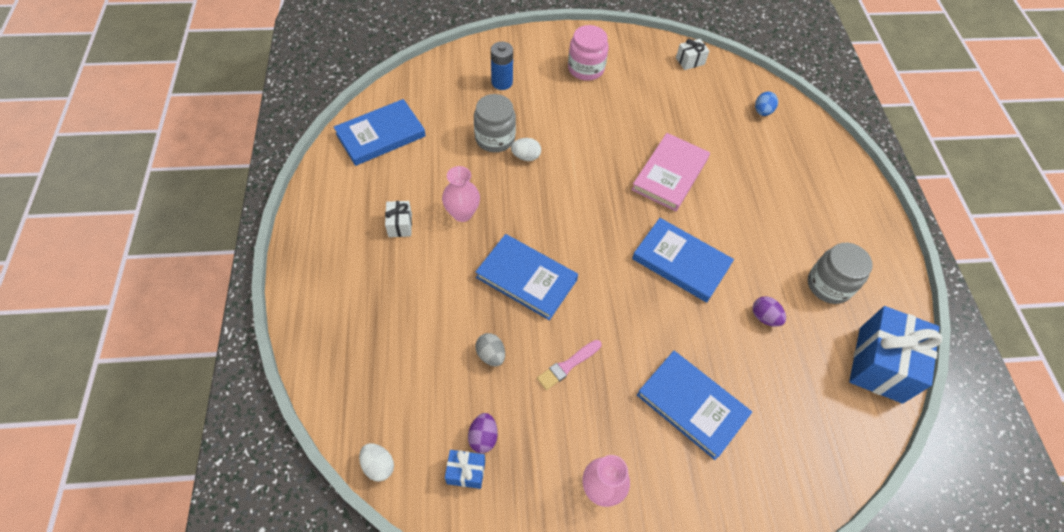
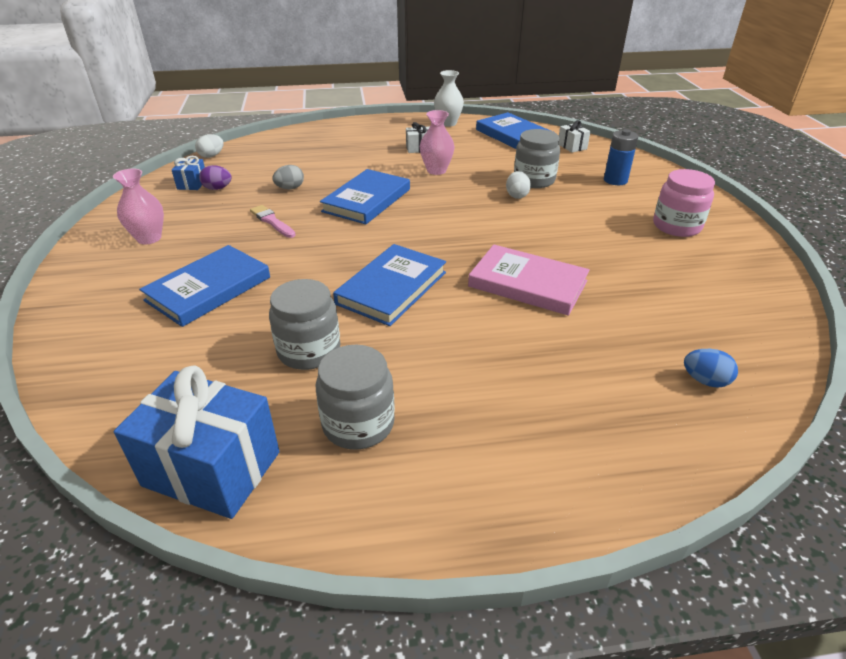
camera: 90 degrees right, 20 degrees down
white gift [676,39,709,70] -> white gift moved to [558,120,591,153]
purple egg [753,296,786,327] -> grey jar [269,279,340,370]
none -> white vase [434,70,464,127]

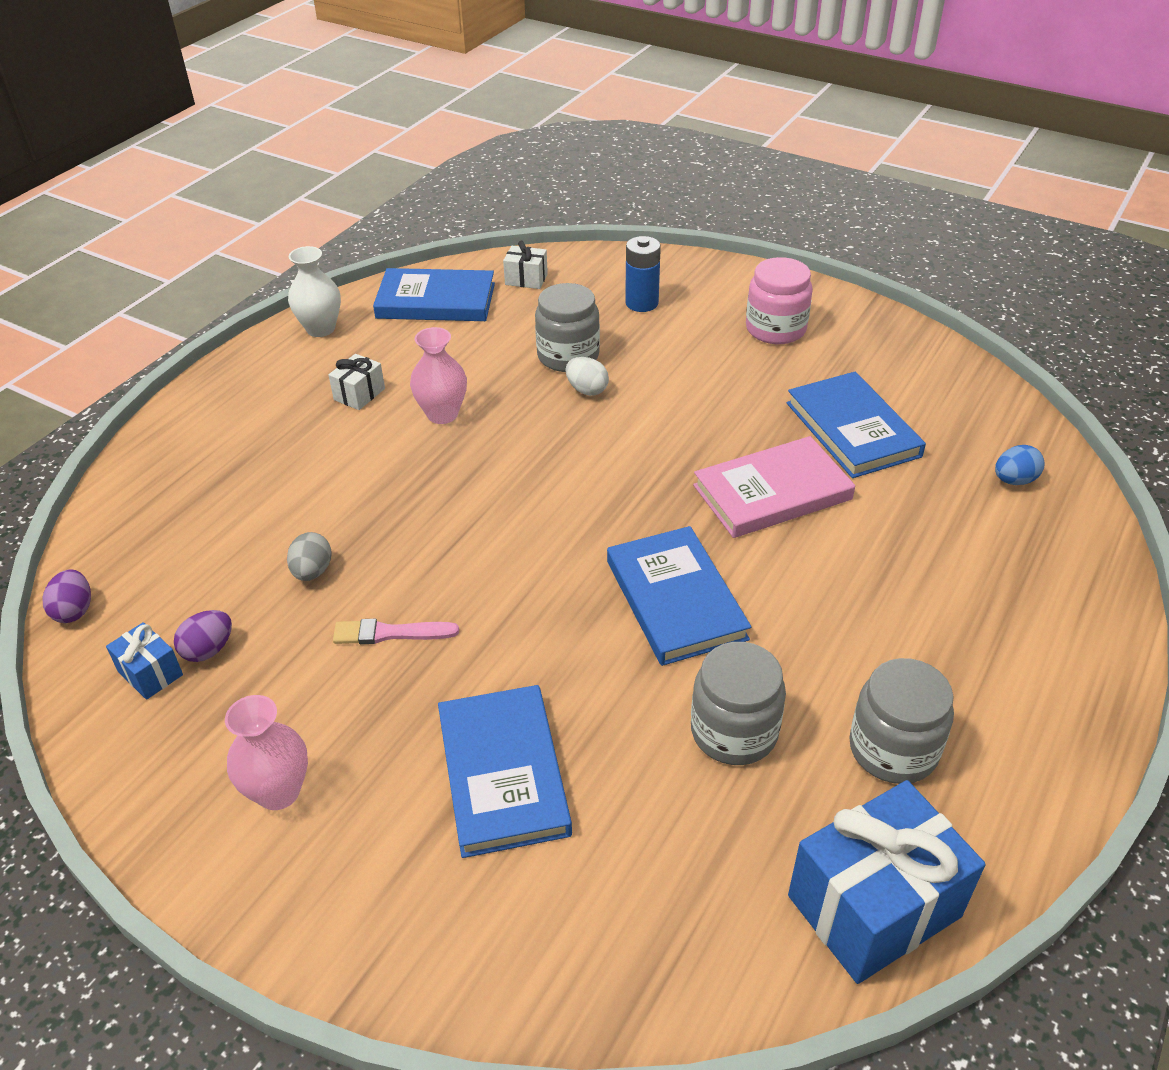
camera: 50 degrees left, 5 degrees up
white egg [195,134,224,158] -> purple egg [42,569,91,623]
blue book [320,169,410,225] -> blue book moved to [787,372,926,478]

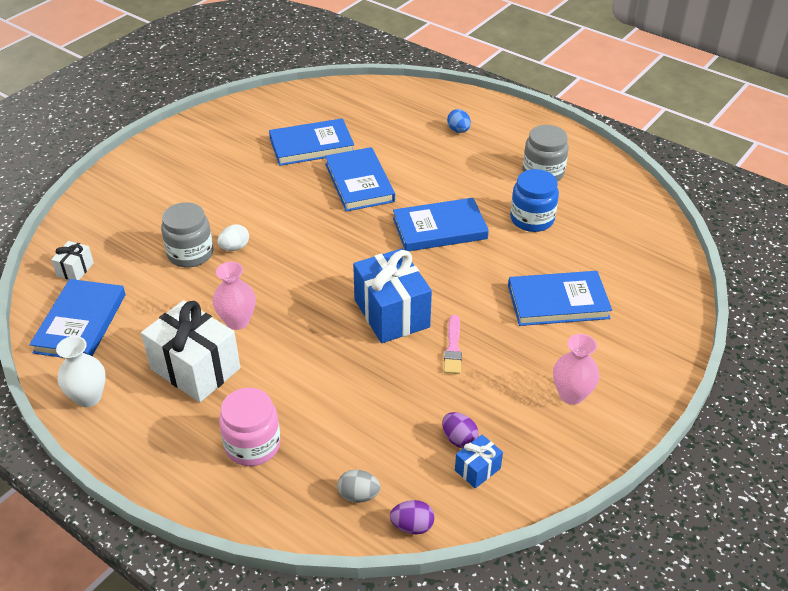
camera: 85 degrees left, 0 degrees up
grey egg [287,532,331,581] -> grey egg moved to [337,469,380,503]
white gift [329,354,385,410] -> white gift [141,300,240,402], size x2.13
blue battery [625,236,661,312] -> none
grey jar [691,642,786,765] -> blue jar [510,169,559,232]
pink book [693,436,855,538] -> blue book [325,147,395,212]
pink jar [746,257,813,344] -> pink jar moved to [219,387,280,466]
blue gift [788,780,986,984] -> blue gift moved to [353,248,432,343]
blue egg [995,445,1045,485] -> blue egg moved to [447,109,471,133]

